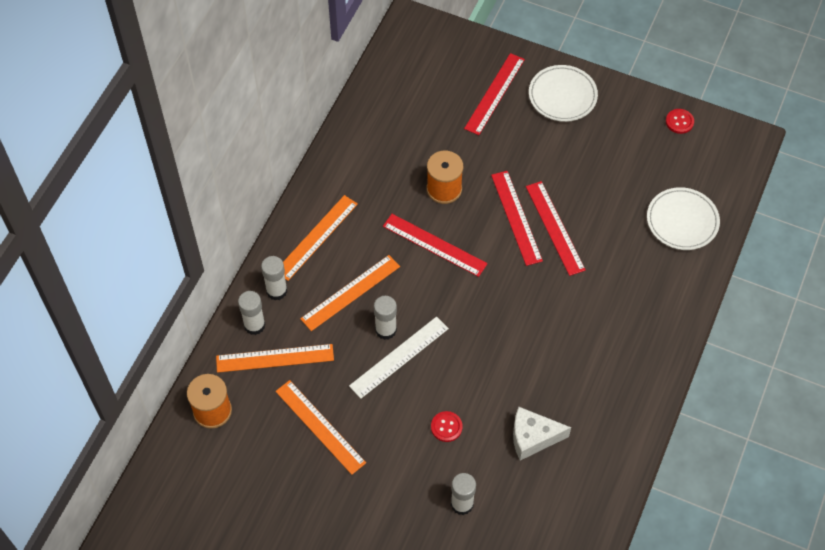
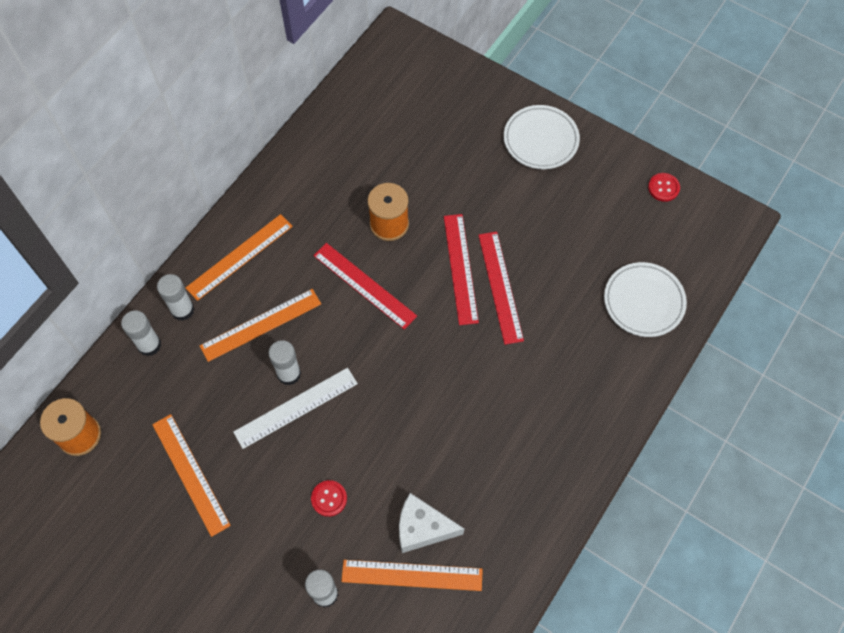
camera: 10 degrees right, 5 degrees up
orange ruler [216,344,334,373] -> orange ruler moved to [341,560,483,591]
red ruler [464,53,525,135] -> none

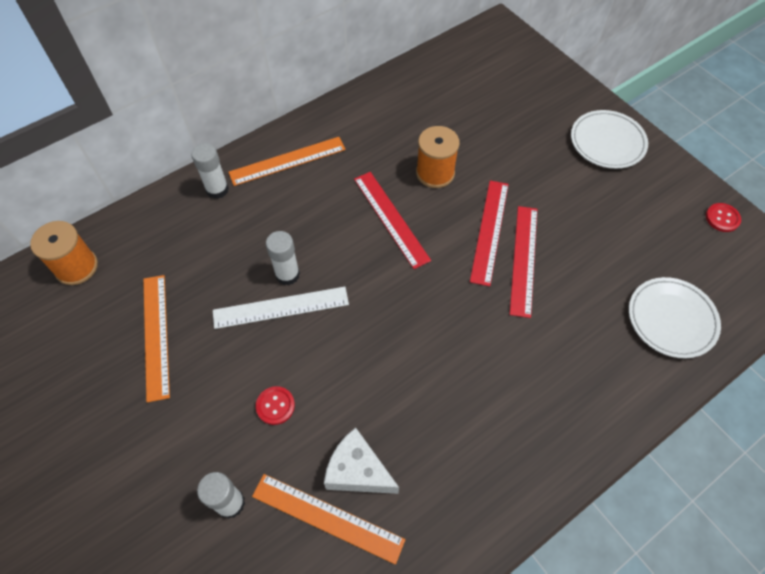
camera: 20 degrees right, 5 degrees down
white glue stick [121,310,161,356] -> none
orange ruler [200,289,321,362] -> none

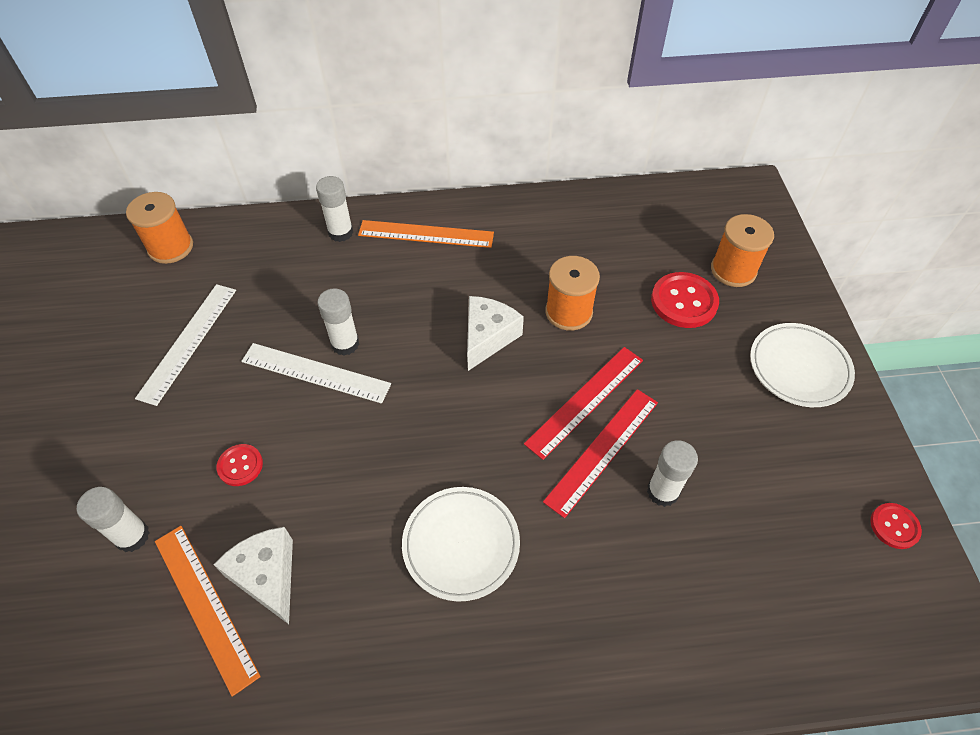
camera: 30 degrees right, 5 degrees down
orange ruler [143,275,170,402] -> white ruler [135,284,236,406]
red ruler [354,172,431,269] -> white cheese [467,296,524,371]
white plate [629,277,721,358] -> white plate moved to [402,487,520,602]
none -> white glue stick [647,440,698,507]
none -> red button [651,272,719,328]
none -> orange spool [711,214,774,287]

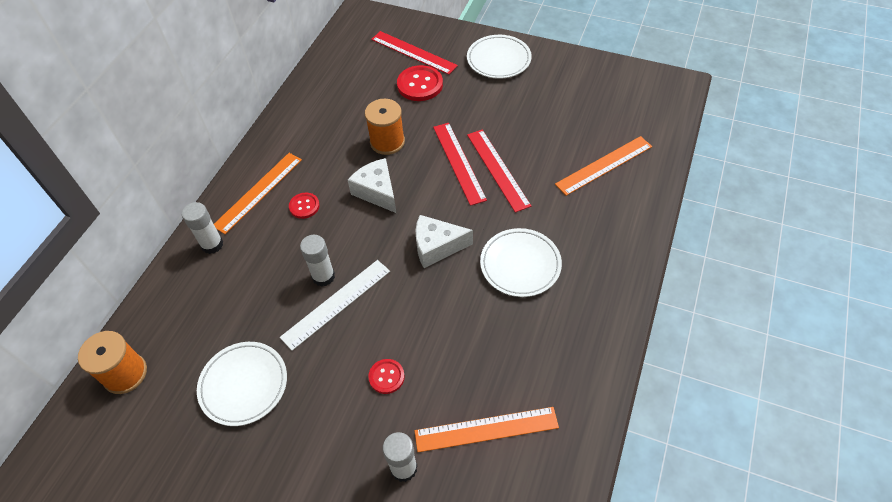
camera: 60 degrees left, 0 degrees up
white ruler [135,284,236,406] -> white plate [197,342,287,426]
white cheese [213,527,293,624] -> white cheese moved to [416,215,473,268]
white glue stick [647,440,698,507] -> none
orange spool [711,214,774,287] -> red ruler [371,31,458,75]
red button [870,503,922,549] -> red button moved to [289,193,320,219]
none -> orange ruler [555,136,652,196]

